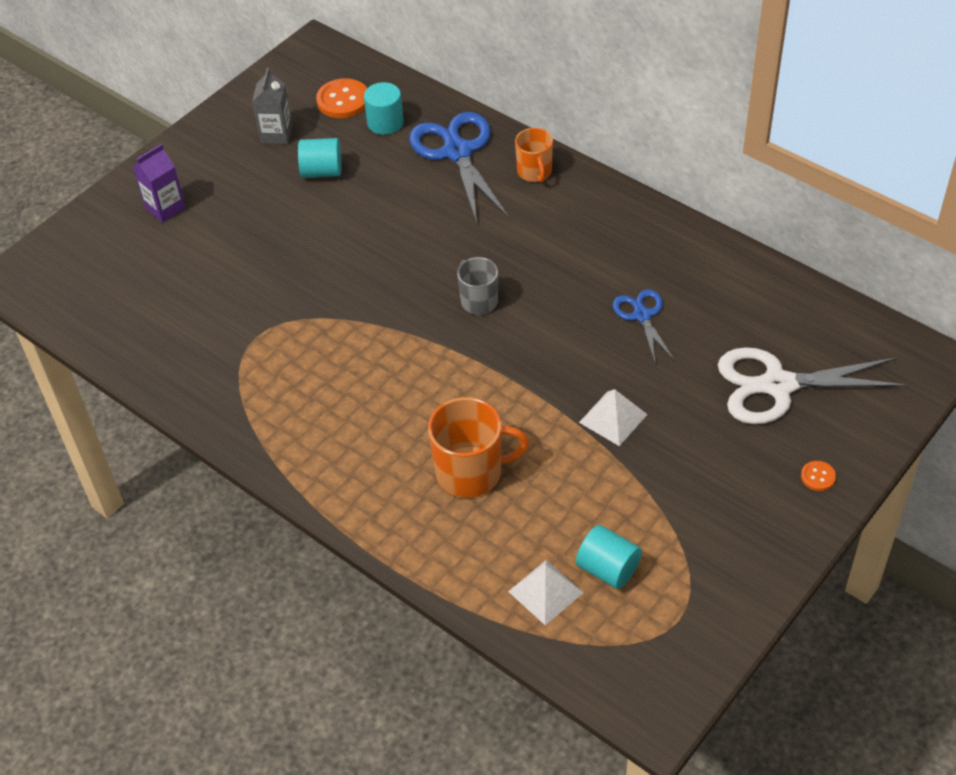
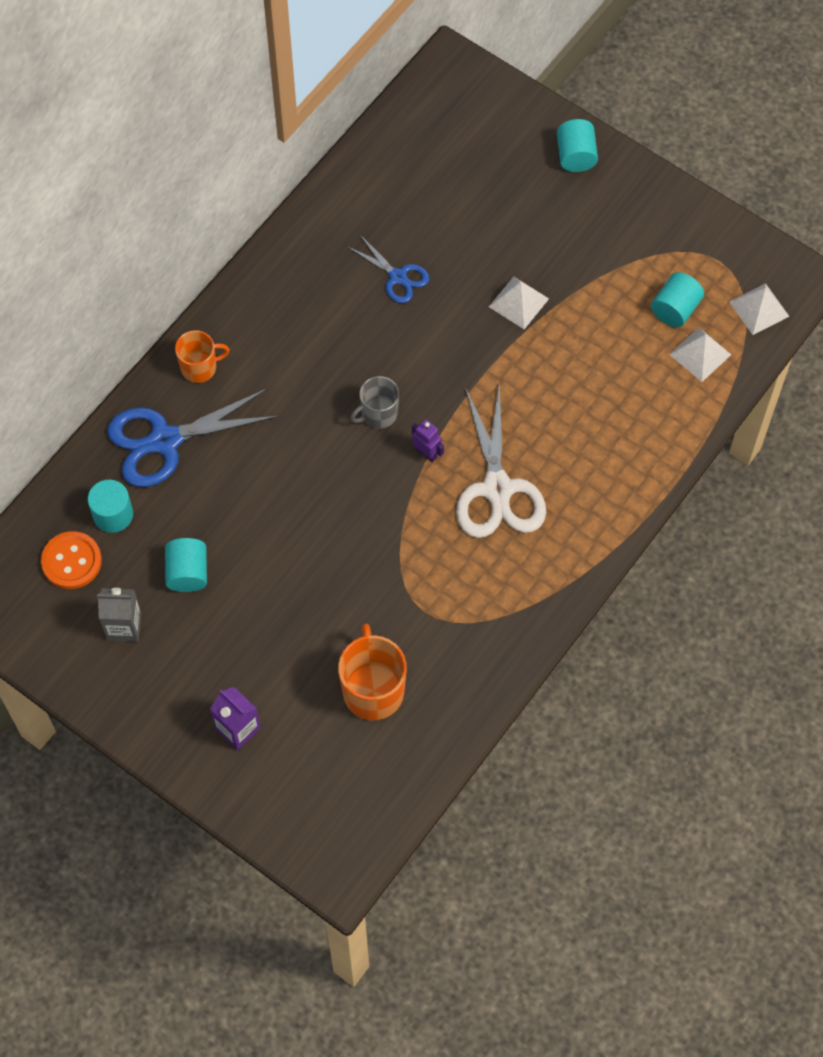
camera: 95 degrees left, 15 degrees up
orange mug [428,397,529,498] -> orange mug moved to [338,623,407,720]
blue scissors [613,289,675,365] -> blue scissors turned 120 degrees counterclockwise [348,235,429,303]
white scissors [718,347,907,424] -> white scissors moved to [456,383,546,538]
orange button [801,461,836,491] -> turquoise cylinder [557,119,598,172]
none -> purple robot [412,419,444,462]
none -> white pyramid [729,283,789,335]

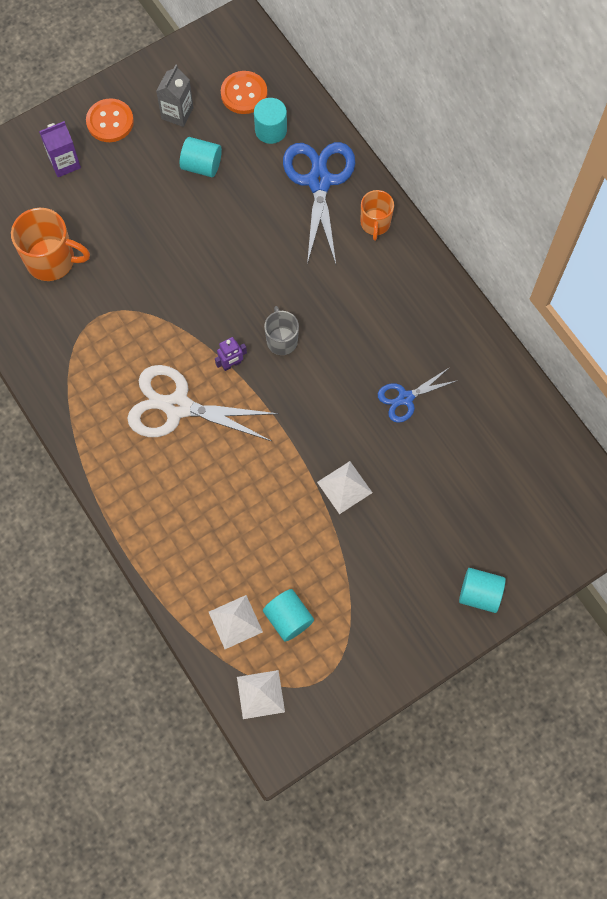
camera: 110 degrees right, 5 degrees up
none -> orange button [86,98,134,142]

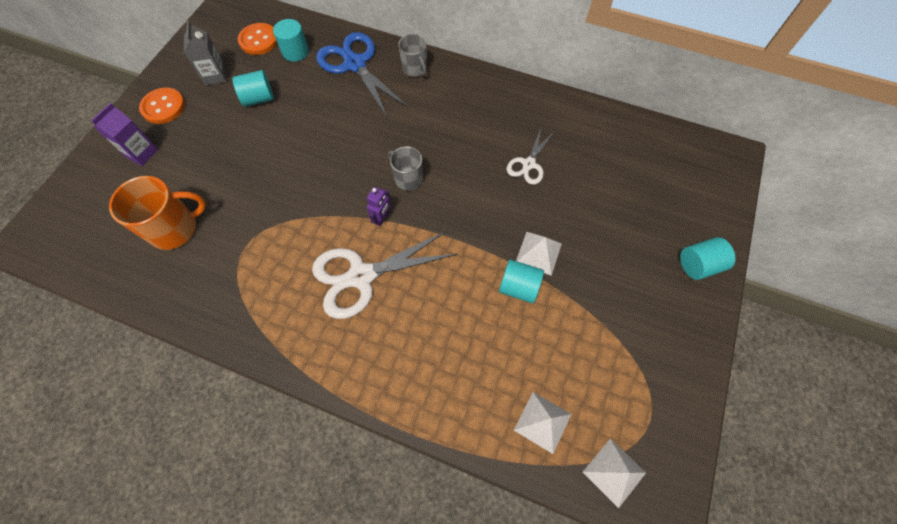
camera: 35 degrees left, 5 degrees down
turquoise cylinder [263,589,314,642] -> turquoise cylinder moved to [499,259,544,303]
orange mug [361,190,394,241] -> grey mug [398,34,427,77]
blue scissors [378,367,458,423] -> white scissors [506,129,554,185]

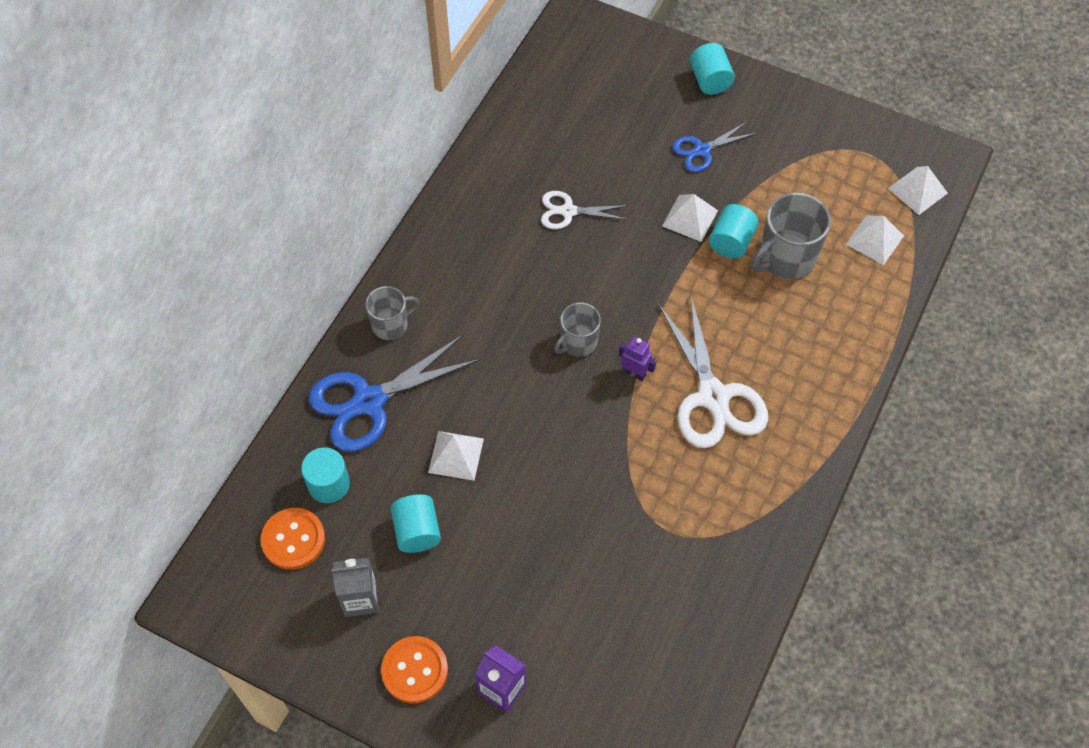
camera: 85 degrees left, 5 degrees down
orange mug [109,176,206,250] -> none
white scissors [506,129,554,185] -> white scissors turned 150 degrees clockwise [541,191,629,229]
none -> white pyramid [428,431,484,481]
none -> blue scissors [672,122,757,172]
none -> grey mug [751,193,831,280]

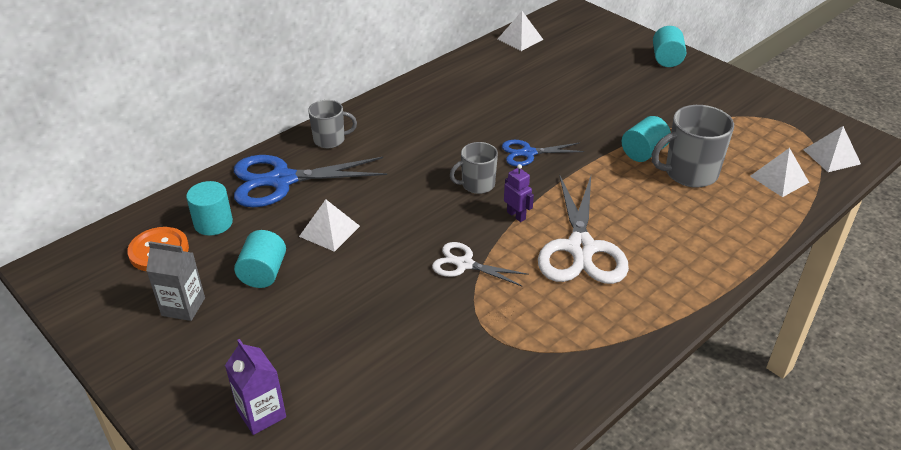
camera: 20 degrees right, 20 degrees down
orange button [381,636,448,703] -> none
white scissors [541,191,629,229] -> white scissors moved to [432,242,529,287]
white pyramid [662,194,718,242] -> white pyramid moved to [498,11,543,51]
blue scissors [672,122,757,172] -> blue scissors moved to [502,140,585,166]

